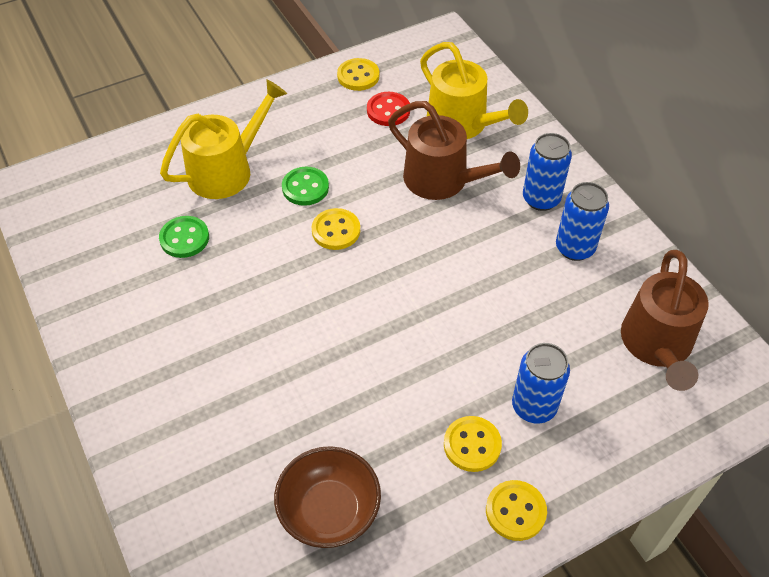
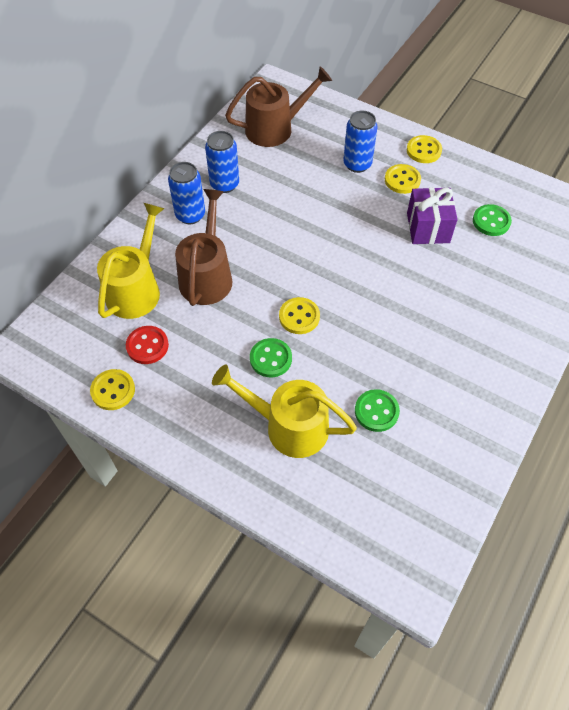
camera: 120 degrees left, 5 degrees up
brown bowl [274,446,381,548] -> green button [473,204,512,236]
none -> purple gift [407,187,458,244]

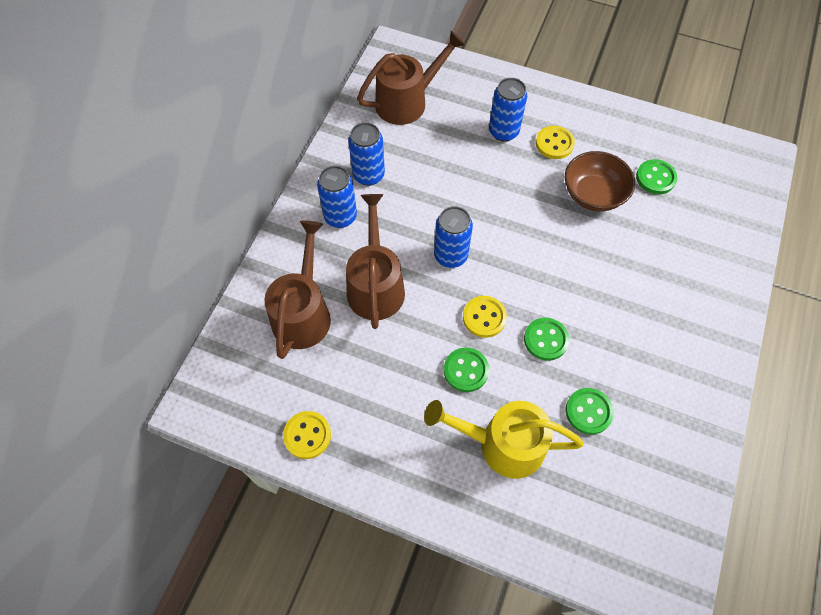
camera: 10 degrees left, 5 degrees up
yellow watering can [97,203,164,319] -> brown watering can [264,221,331,359]
red button [126,326,169,364] -> none
yellow button [407,135,442,163] -> none
purple gift [407,187,458,244] -> brown bowl [565,151,635,212]
none -> blue can [434,206,473,268]
none -> green button [524,318,569,361]

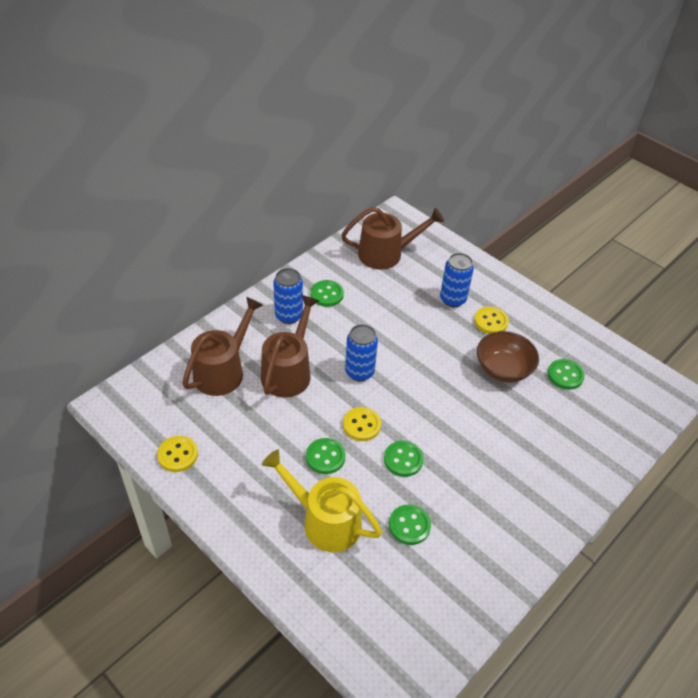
camera: 20 degrees right, 15 degrees down
blue can [348,122,385,186] -> green button [311,280,344,307]

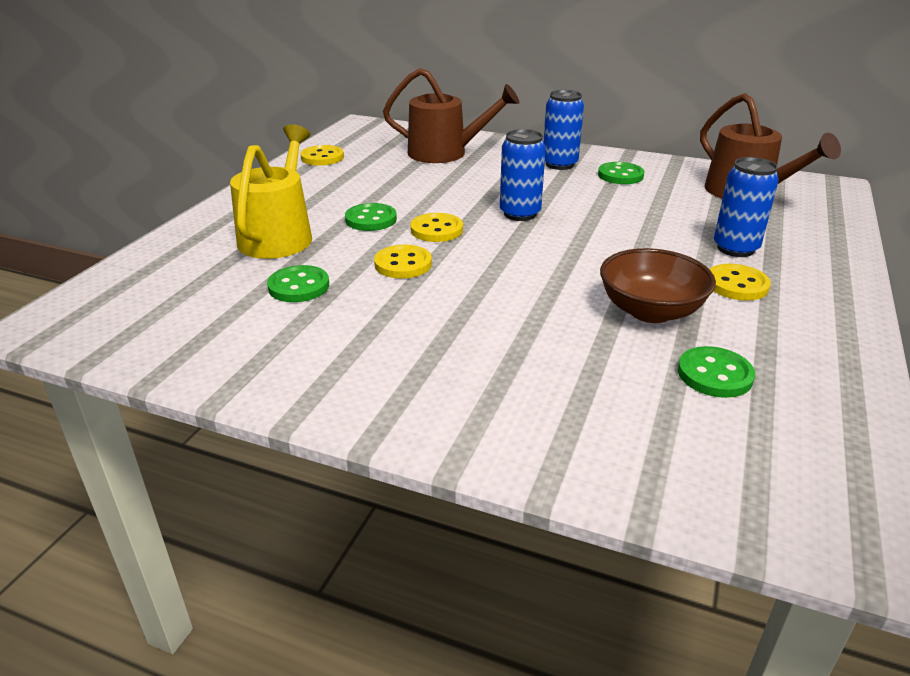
camera: 70 degrees right, 15 degrees down
brown watering can [261,295,319,398] -> none
green button [384,441,424,477] -> yellow button [374,245,432,279]

